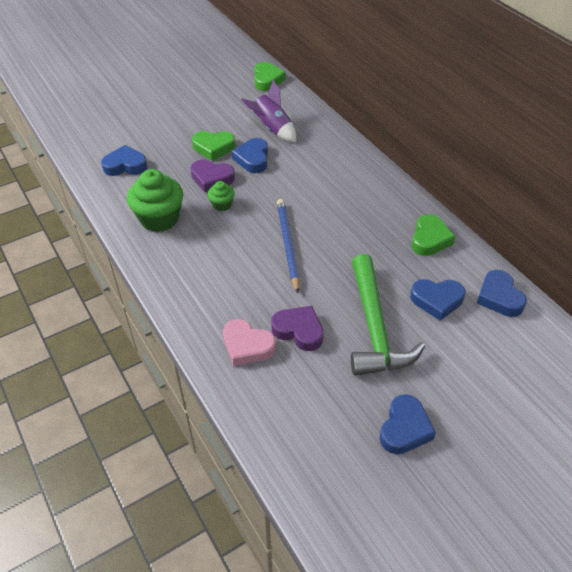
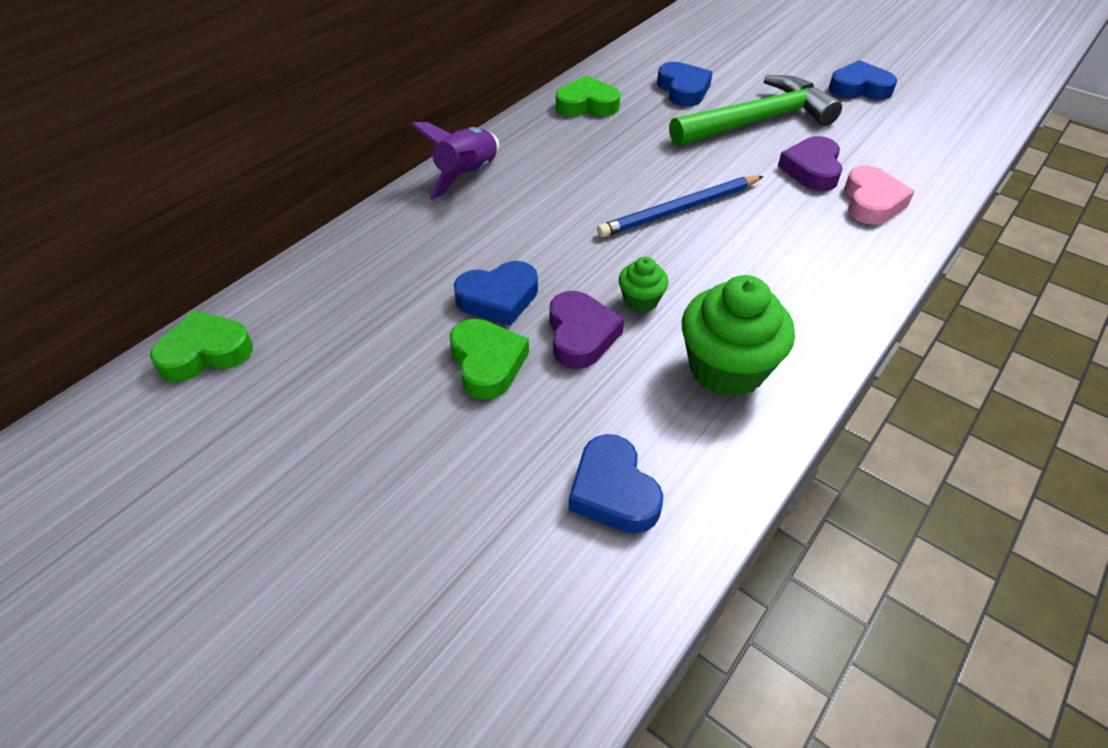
camera: 110 degrees left, 0 degrees up
purple rocket [241,80,296,142] -> purple rocket moved to [411,122,499,200]
blue heart [477,270,527,317] -> none

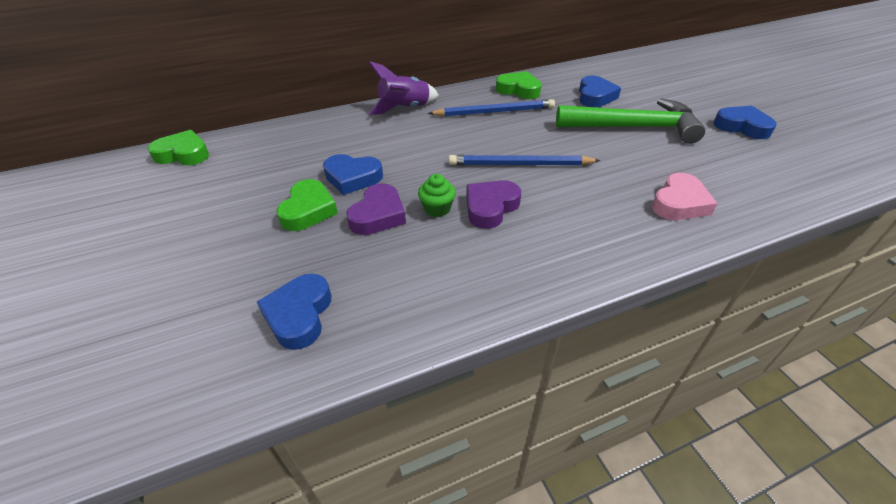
camera: 30 degrees right, 5 degrees down
green cupcake [682,275,795,397] -> none
purple heart [778,136,843,191] -> purple heart moved to [466,180,521,229]
none -> blue pencil [428,99,555,117]

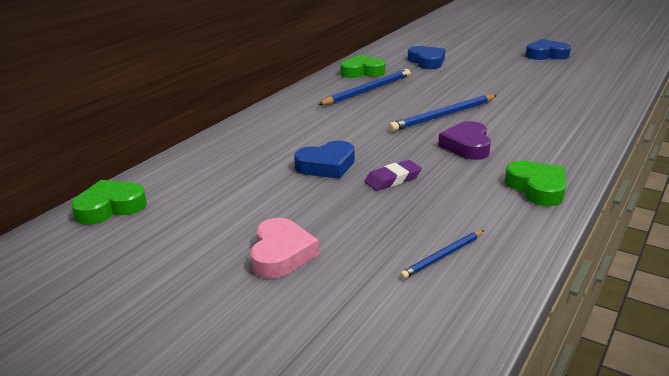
camera: 35 degrees left, 15 degrees down
blue heart [257,274,331,350] -> blue pencil [400,230,484,279]
green heart [276,179,338,231] -> green heart moved to [505,161,566,206]
purple heart [346,183,406,235] -> purple eraser [364,160,422,191]
purple rocket [368,61,439,115] -> none
green cupcake [418,174,456,217] -> none
green hammer [556,98,705,144] -> none
pink heart [652,173,717,220] -> pink heart moved to [250,218,319,279]

